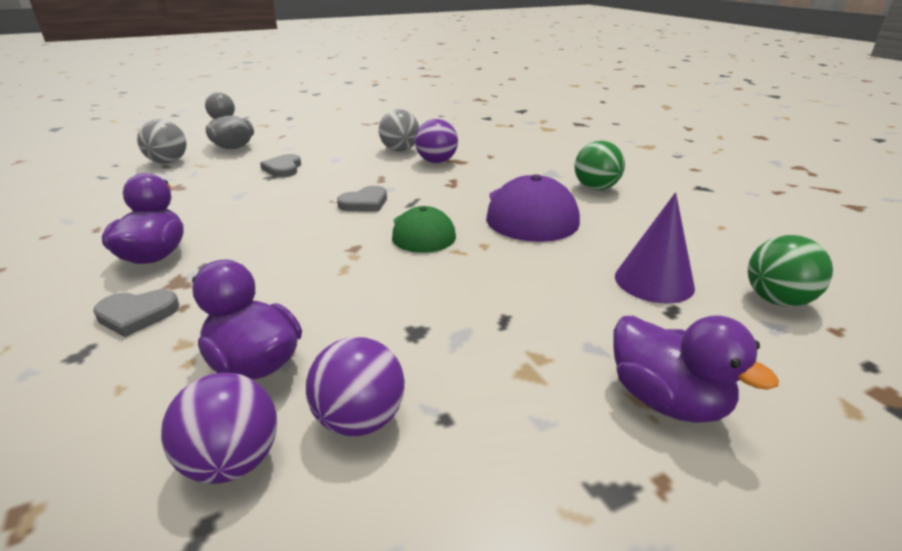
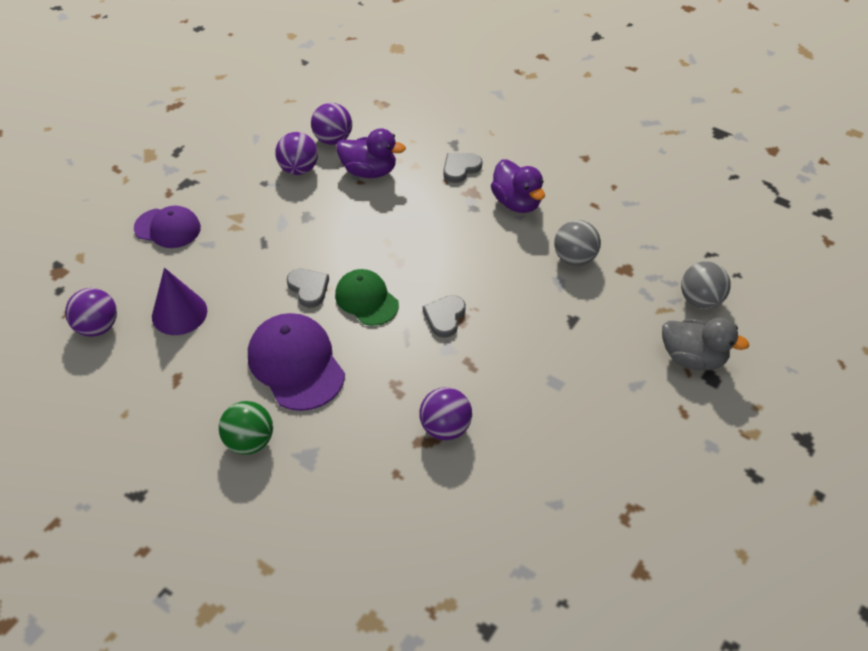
camera: 150 degrees right, 20 degrees up
grey heart [260,154,301,177] -> grey heart moved to [287,269,329,308]
grey ball [379,109,419,151] -> grey ball moved to [554,220,601,266]
purple duck [613,315,779,423] -> purple cap [134,206,201,248]
green ball [748,235,833,307] -> purple ball [65,288,117,337]

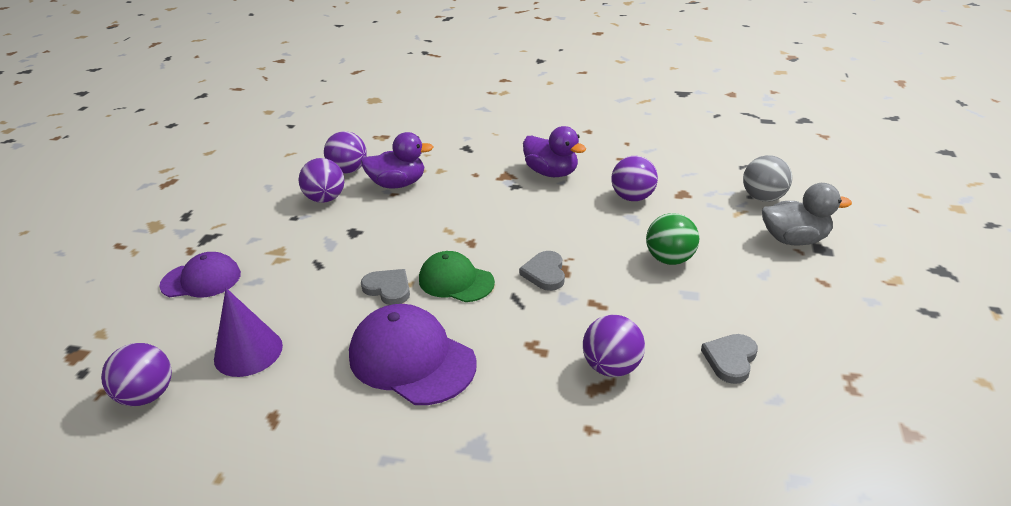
camera: 20 degrees left, 15 degrees down
green ball [219,401,273,455] -> green ball moved to [646,213,699,265]
grey heart [444,153,482,183] -> grey heart moved to [701,334,758,384]
grey ball [554,220,601,266] -> purple ball [611,156,658,201]

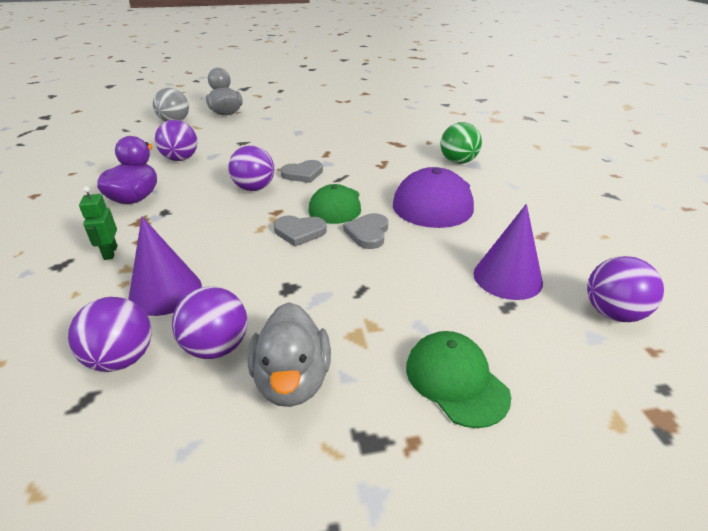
camera: 115 degrees left, 0 degrees up
purple cap [159,252,241,298] -> green cap [406,331,511,428]
purple duck [361,132,433,189] -> purple cone [128,217,202,316]
purple ball [583,315,645,377] -> purple ball moved to [228,145,274,191]
green ball [646,213,699,265] -> green ball moved to [441,122,482,164]
grey heart [701,334,758,384] -> grey heart moved to [274,215,327,247]
none -> green robot [79,187,118,260]
none -> grey duck [248,302,331,407]

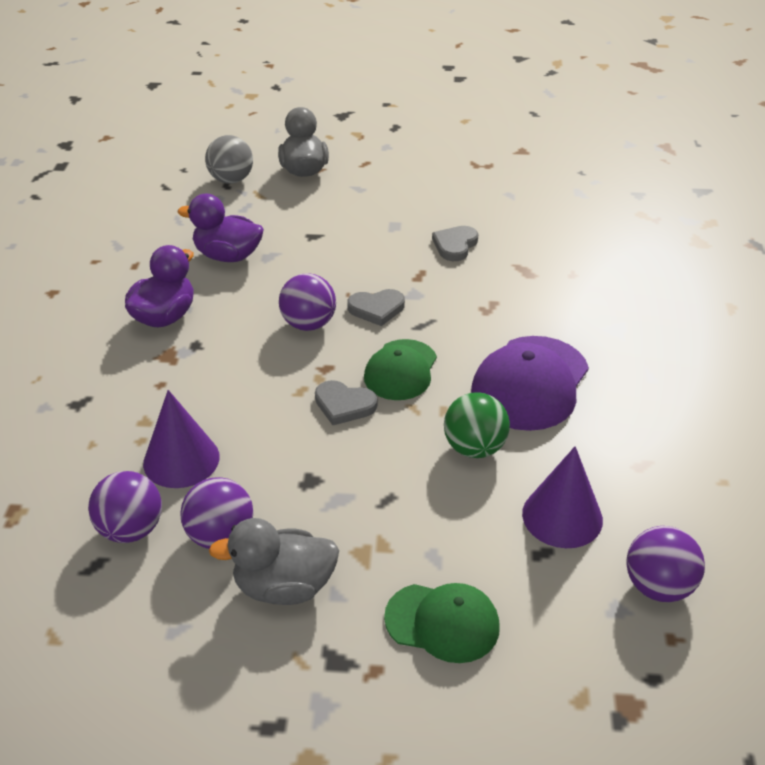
camera: 15 degrees right, 5 degrees up
green robot [79,187,118,260] -> none
purple ball [155,120,197,161] -> purple duck [177,194,264,262]
grey duck [248,302,331,407] -> grey duck turned 75 degrees clockwise [209,518,339,605]
grey heart [343,213,388,249] -> grey heart moved to [432,226,478,261]
green cap [406,331,511,428] -> green cap turned 120 degrees clockwise [384,583,500,663]
green ball [441,122,482,164] -> green ball moved to [444,392,510,458]

